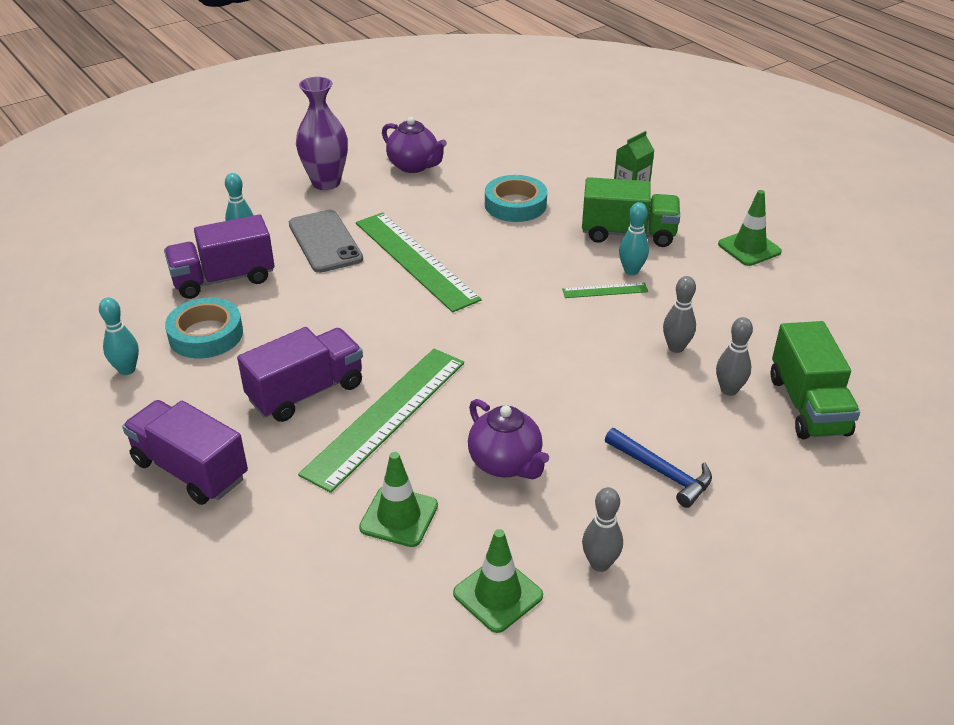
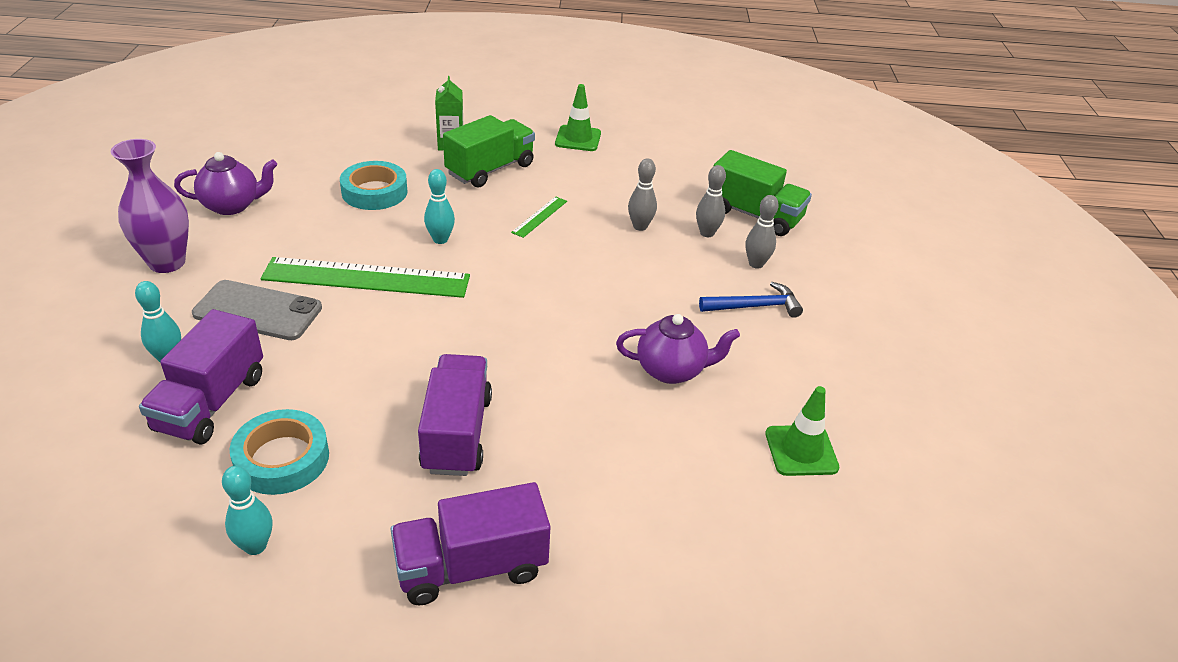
camera: 55 degrees left, 0 degrees up
green ruler [298,349,464,493] -> none
green traffic cone [359,452,438,547] -> none
grey bowling pin [582,487,623,572] -> grey bowling pin moved to [745,195,779,269]
turquoise bowling pin [619,202,649,275] -> turquoise bowling pin moved to [424,169,455,244]

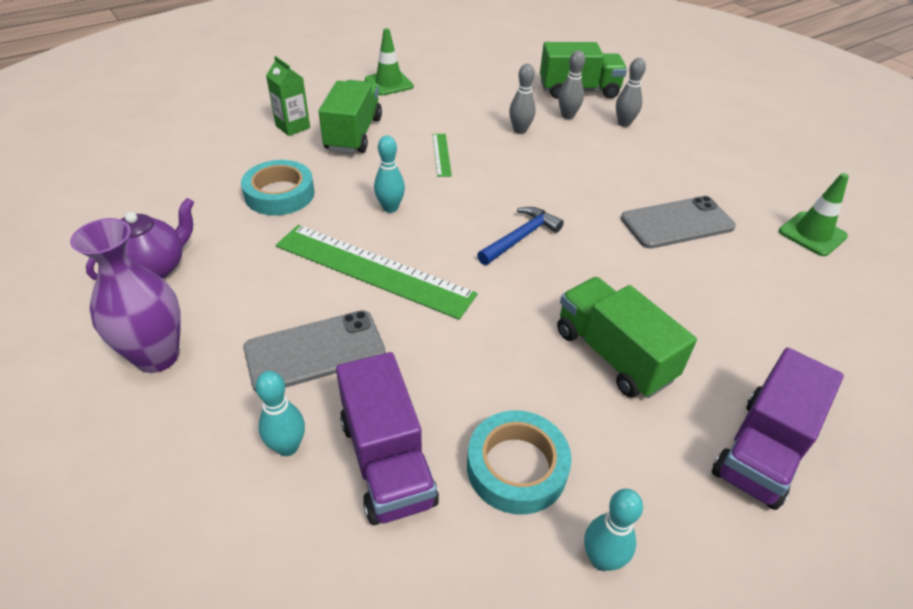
camera: 35 degrees left, 5 degrees up
green ruler [261,257,470,298] -> green ruler turned 60 degrees clockwise [276,225,478,320]
purple truck [418,354,492,476] -> green truck [557,277,697,398]
purple teapot [616,314,740,384] -> grey phone [621,196,736,249]
blue hammer [699,282,803,318] -> blue hammer moved to [477,207,564,265]

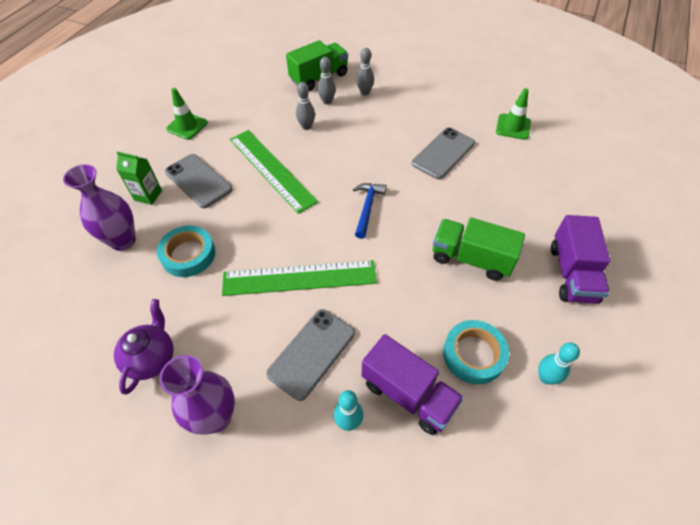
camera: 30 degrees left, 10 degrees up
green truck [319,80,382,153] -> grey phone [165,154,232,208]
turquoise bowling pin [374,136,405,213] -> none
green ruler [432,134,452,177] -> green ruler [230,130,318,214], size x2.27
none -> purple vase [63,164,136,251]

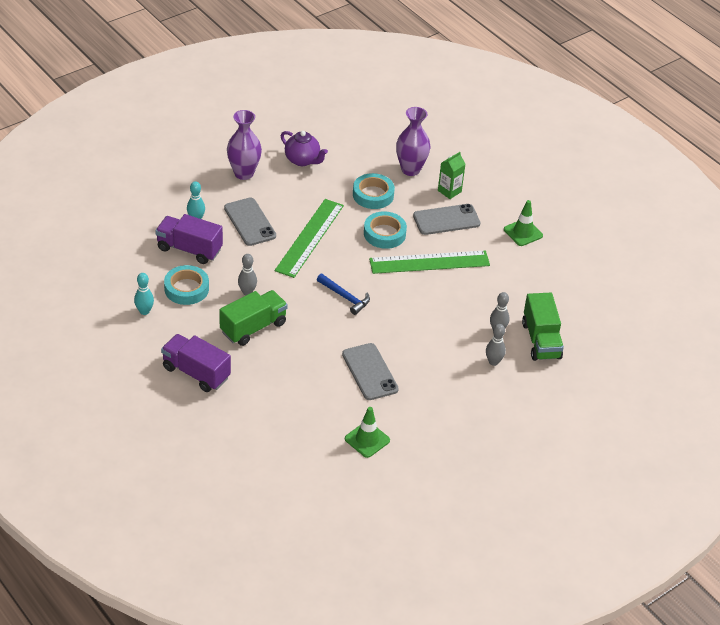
camera: 115 degrees right, 10 degrees down
grey bowling pin [296,82,315,130] -> grey bowling pin moved to [238,254,257,295]
purple truck [362,334,464,435] -> purple truck turned 45 degrees clockwise [155,214,223,264]
none -> turquoise tape [364,211,407,249]

